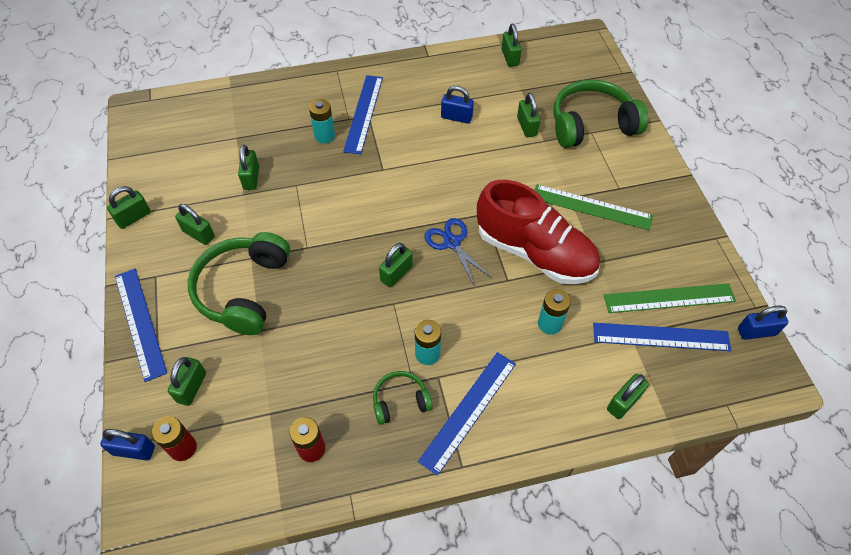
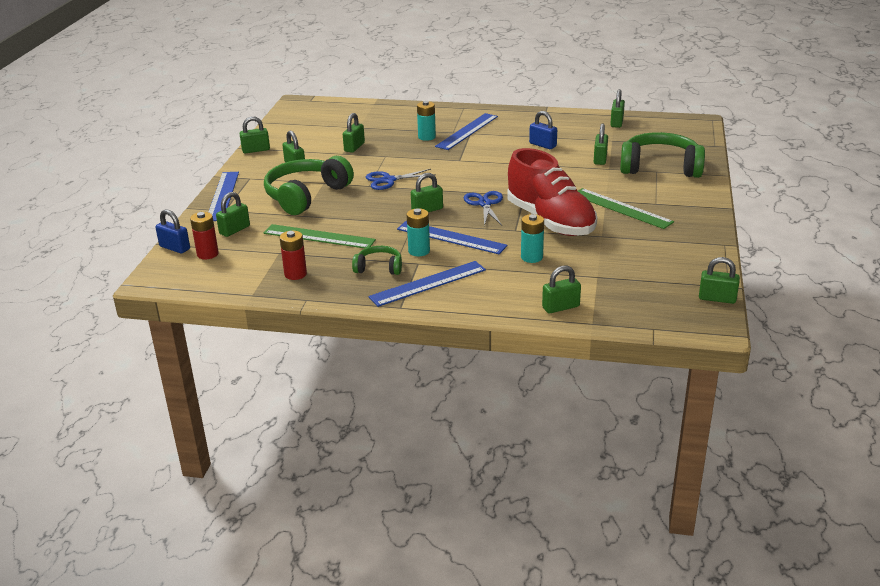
camera: 25 degrees right, 25 degrees down
blue ruler [593,323,731,351] -> blue ruler moved to [397,221,508,254]
green ruler [604,283,736,313] -> green ruler moved to [264,224,376,249]
blue padlock [738,306,789,340] -> green padlock [699,257,740,304]
none -> blue scissors [366,169,436,190]

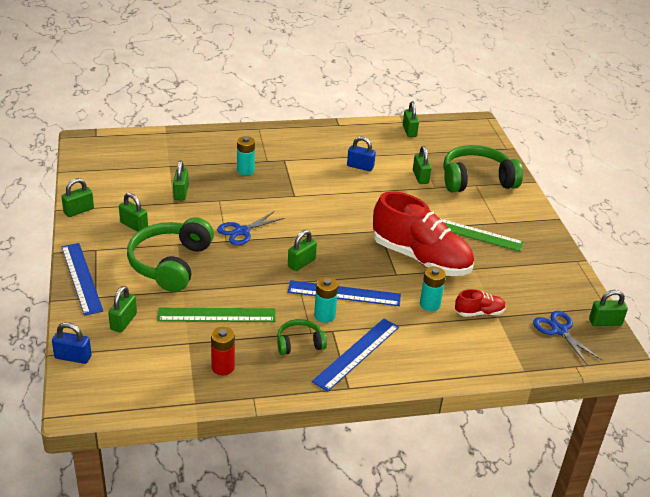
camera: 25 degrees left, 5 degrees up
red battery [190,212,219,259] -> none
blue ruler [435,113,498,150] -> none
blue scissors [464,191,503,226] -> blue scissors moved to [533,311,602,365]
green padlock [542,266,581,313] -> none
none -> red shoe [455,289,506,317]

